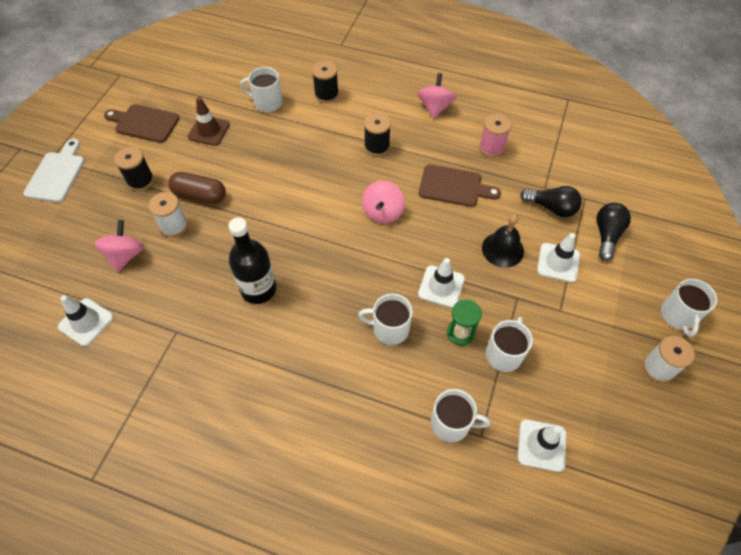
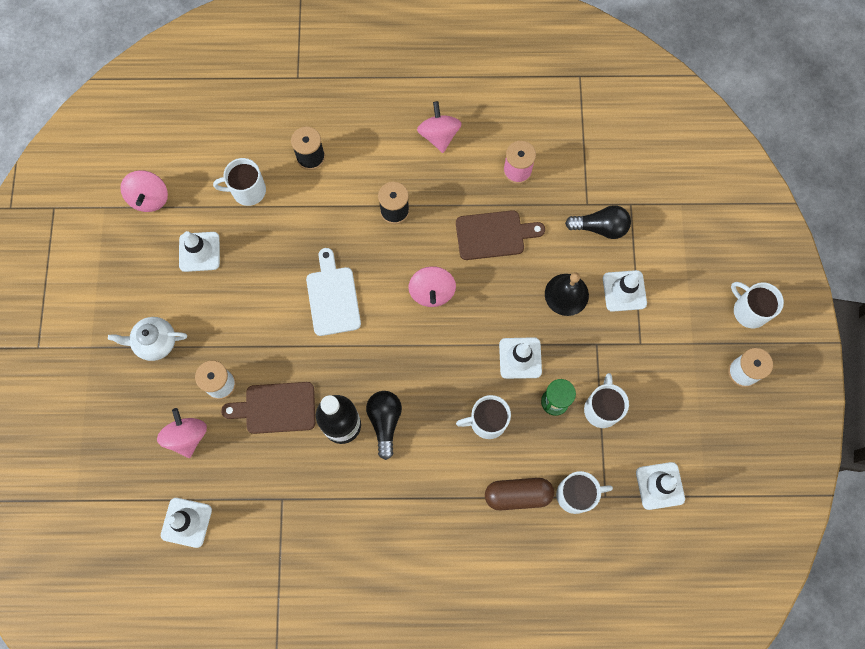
camera: 20 degrees left, 15 degrees up
white cutting board [23,139,85,202] -> white cutting board moved to [306,248,361,336]
brown cutting board [104,104,180,143] -> brown cutting board moved to [221,382,315,434]
black spool [114,147,154,191] -> white teapot [108,317,187,361]
brown capsule [168,172,226,204] -> brown capsule moved to [485,478,554,510]
brown traffic cone [188,97,230,146] -> white traffic cone [179,231,220,272]
black light bulb [596,203,631,261] -> black light bulb moved to [366,391,402,460]
white mug [661,279,717,337] -> white mug turned 150 degrees clockwise [731,282,784,328]
none -> pink spinning top [120,170,168,212]

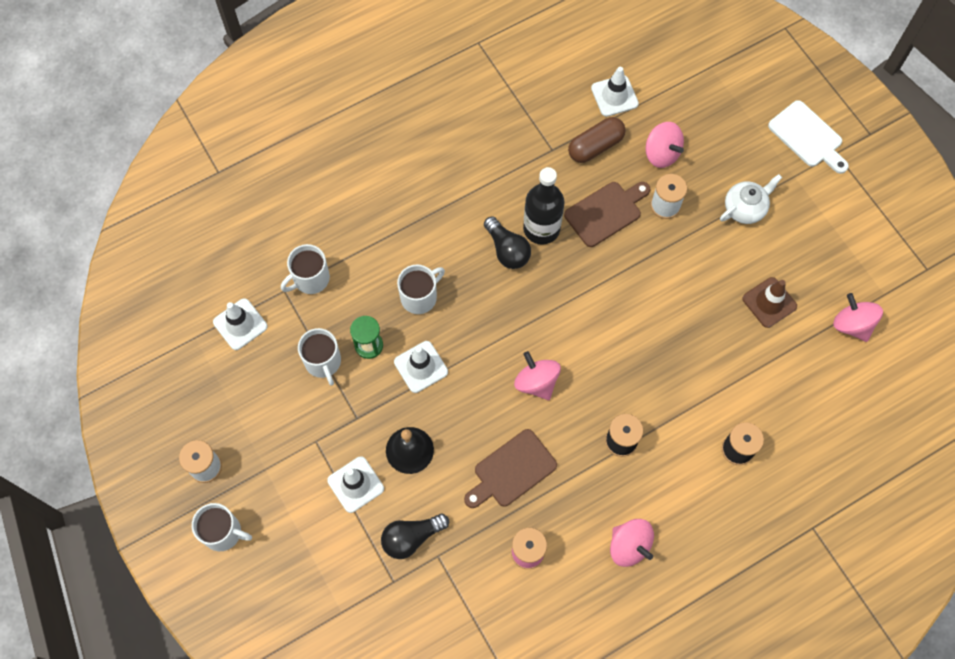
camera: 150 degrees right, 5 degrees down
white traffic cone [179,231,220,272] -> brown traffic cone [742,277,797,328]
white mug [213,158,266,206] -> none
white cutting board [306,248,361,336] -> white cutting board moved to [768,100,849,174]
brown capsule [485,478,554,510] -> brown capsule moved to [568,117,626,163]

